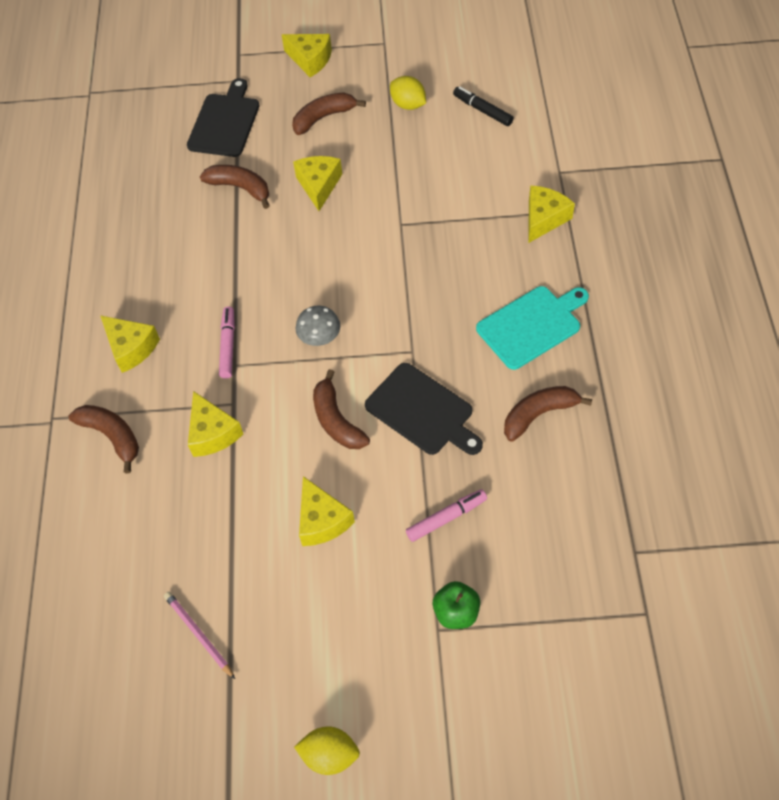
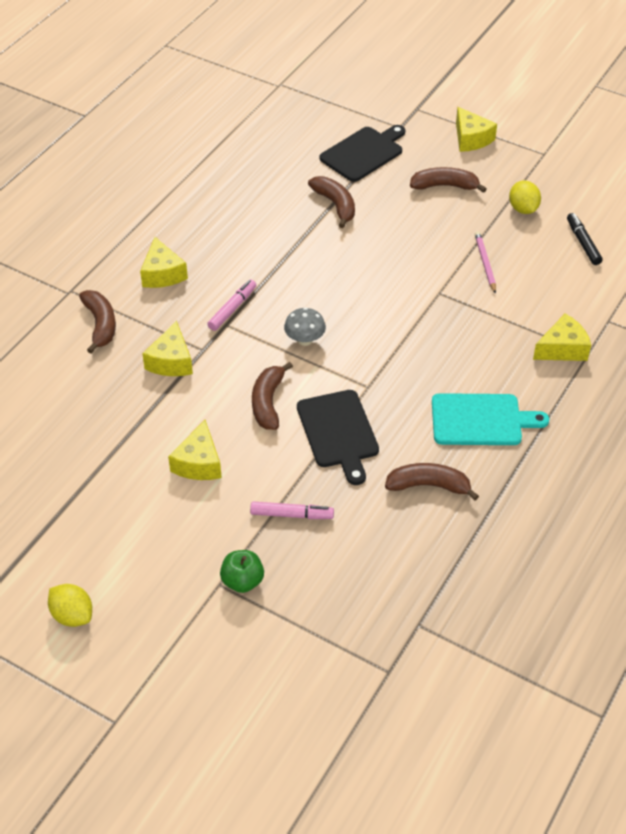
camera: 30 degrees right, 10 degrees down
pink pencil [164,592,235,679] -> pink pencil moved to [475,231,496,294]
yellow cheese [293,156,342,211] -> none

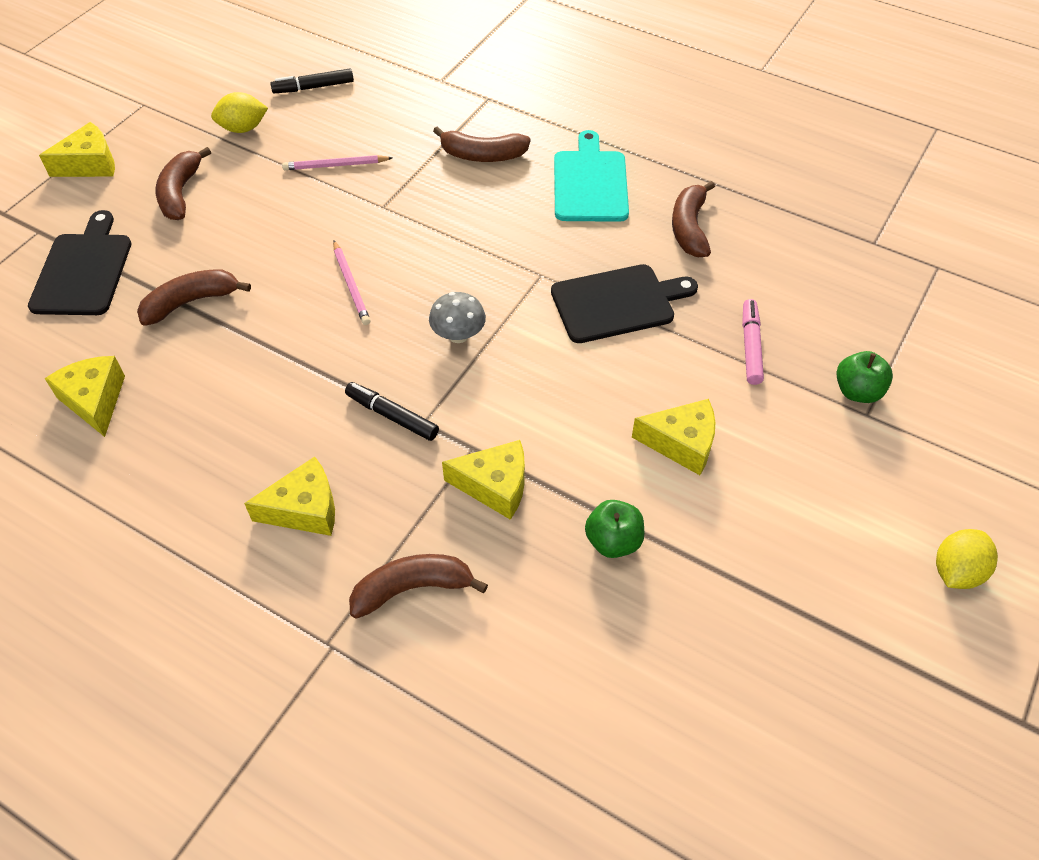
camera: 90 degrees left, 5 degrees up
pink marker [207,280,256,331] -> black marker [345,382,439,441]
brown banana [252,362,293,430] -> brown banana moved to [433,126,530,162]
black cutting board [320,125,405,182] -> black cutting board turned 45 degrees clockwise [28,210,131,315]
yellow cheese [533,313,591,361] -> yellow cheese moved to [44,356,125,437]
none -> pink pencil [333,241,371,325]
none -> green apple [585,500,644,558]

